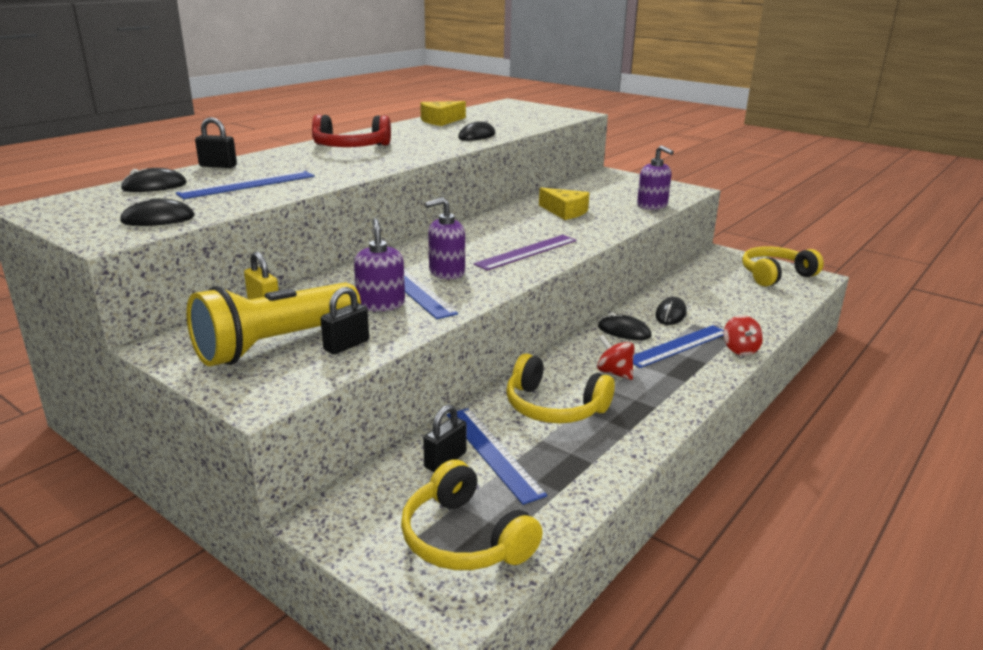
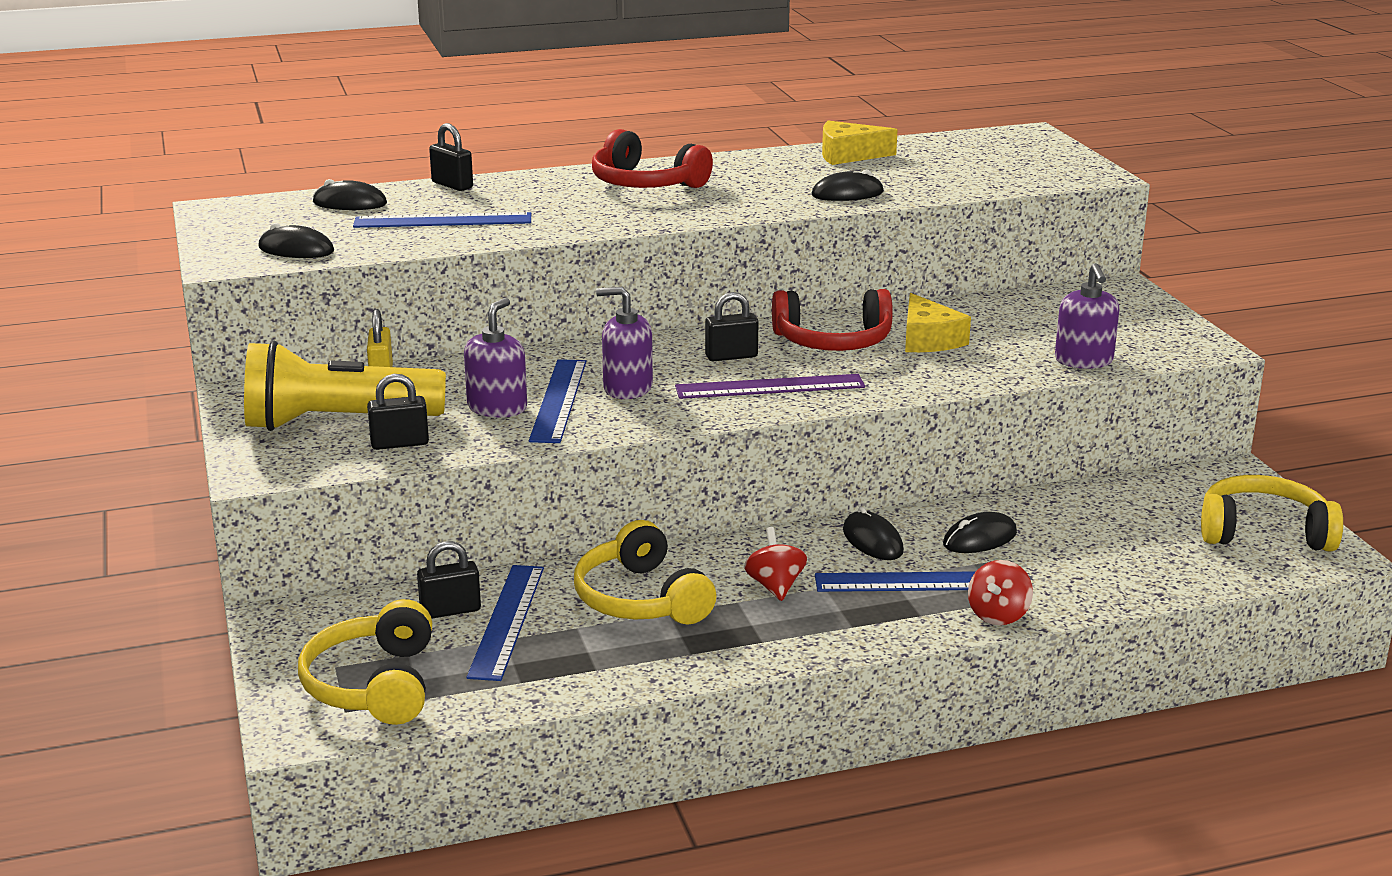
camera: 35 degrees right, 0 degrees up
none -> black padlock [705,292,759,361]
none -> red headphones [772,289,893,351]

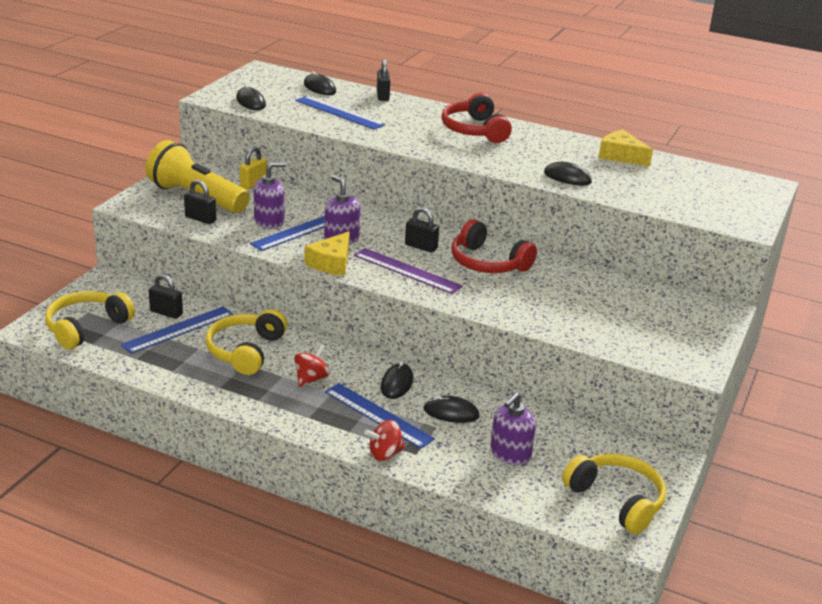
camera: 40 degrees right, 5 degrees up
yellow cheese [905,293,971,352] -> yellow cheese moved to [305,231,350,276]
purple soap dispenser [1055,263,1119,369] -> purple soap dispenser moved to [490,392,536,465]

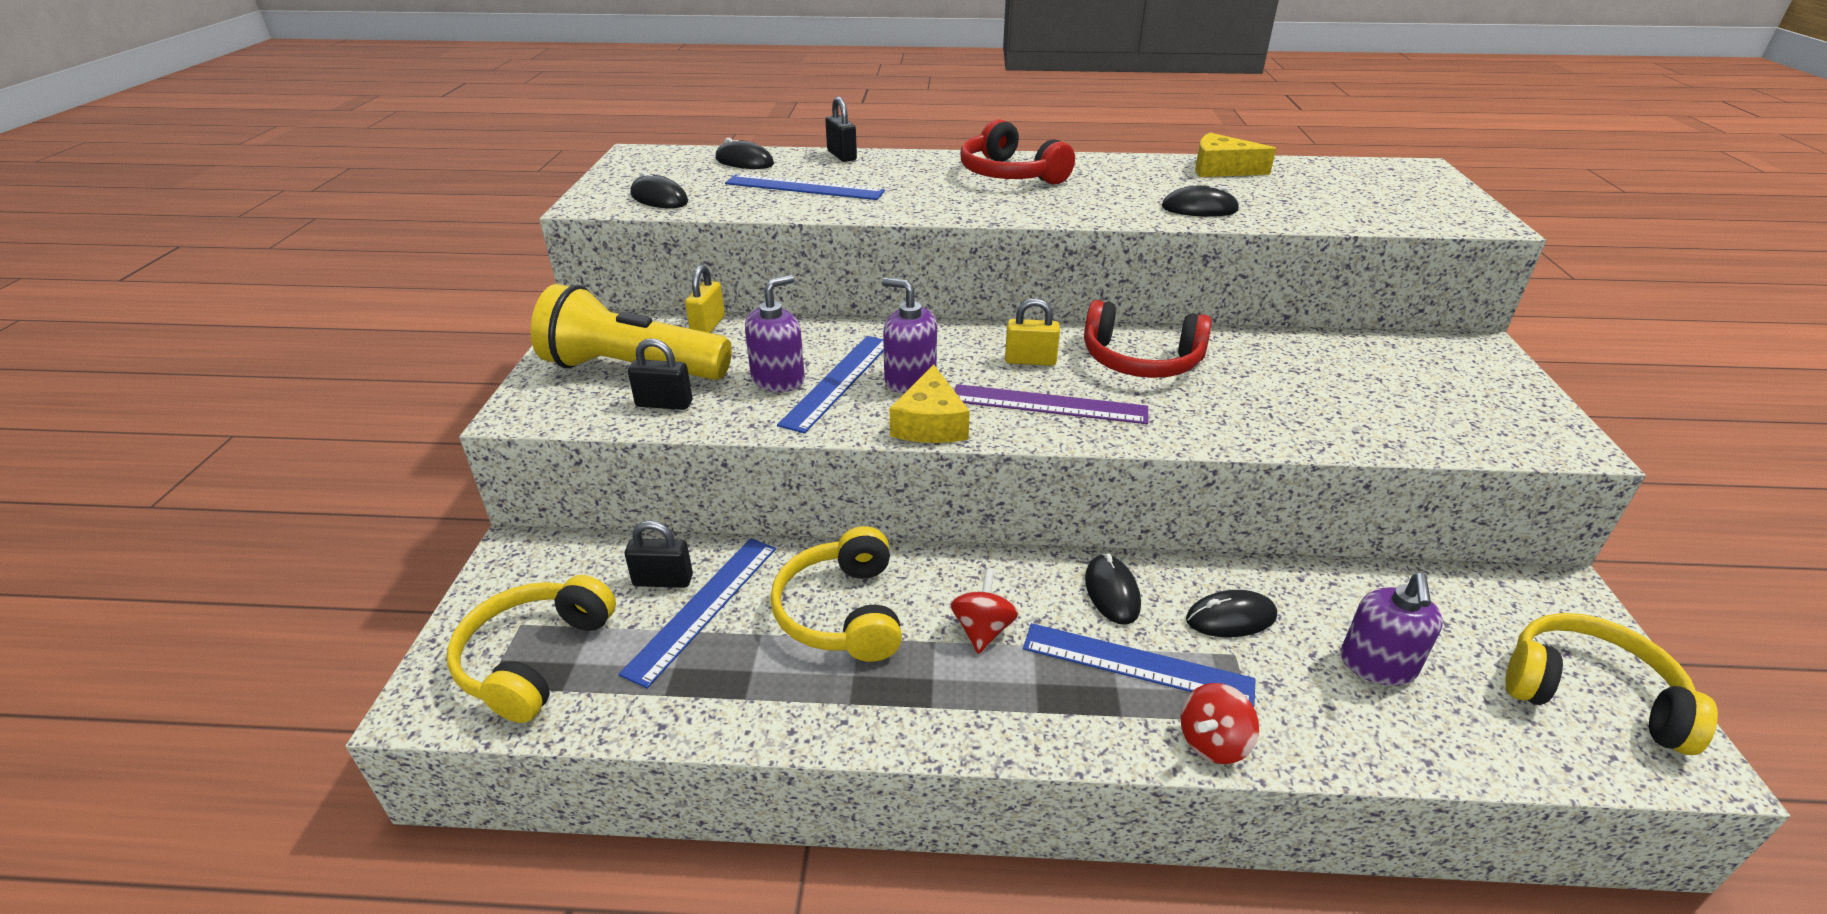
camera: 20 degrees left, 5 degrees up
black padlock [405,207,439,252] -> yellow padlock [1005,298,1060,366]

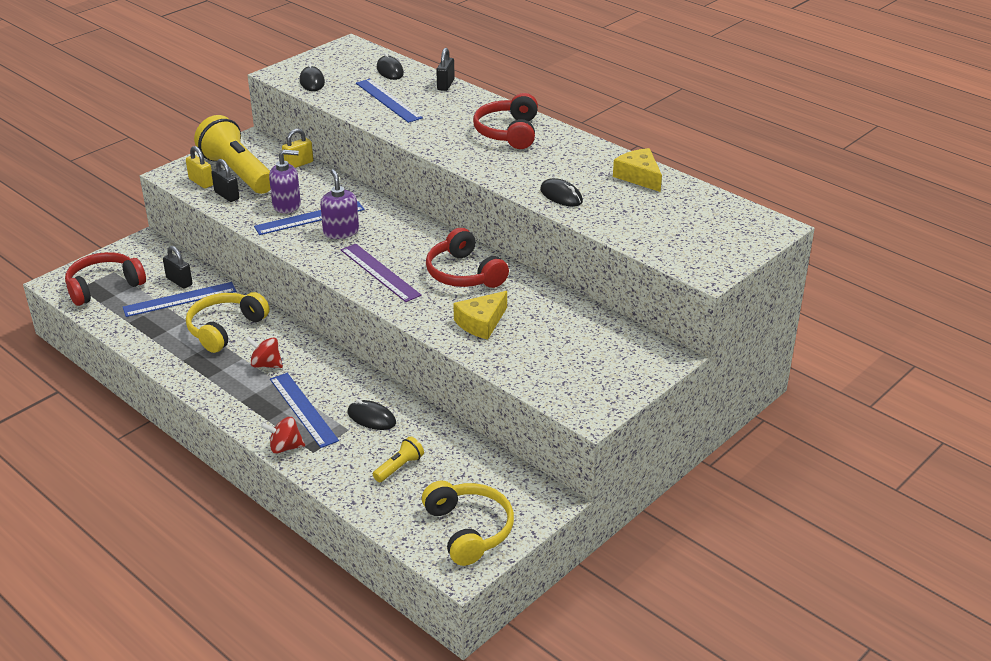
camera: 40 degrees right, 0 degrees up
yellow headphones [447,575,616,723] -> red headphones [65,252,146,306]
yellow cheese [890,364,970,443] -> yellow cheese moved to [453,291,507,340]
red spinning top [950,568,1019,654] -> red spinning top turned 120 degrees counterclockwise [246,336,283,368]
yellow padlock [1005,298,1060,366] -> yellow padlock moved to [186,146,213,189]
black mouse [1085,553,1141,625] -> none
purple soap dispenser [1341,573,1443,686] -> yellow flashlight [373,436,424,482]

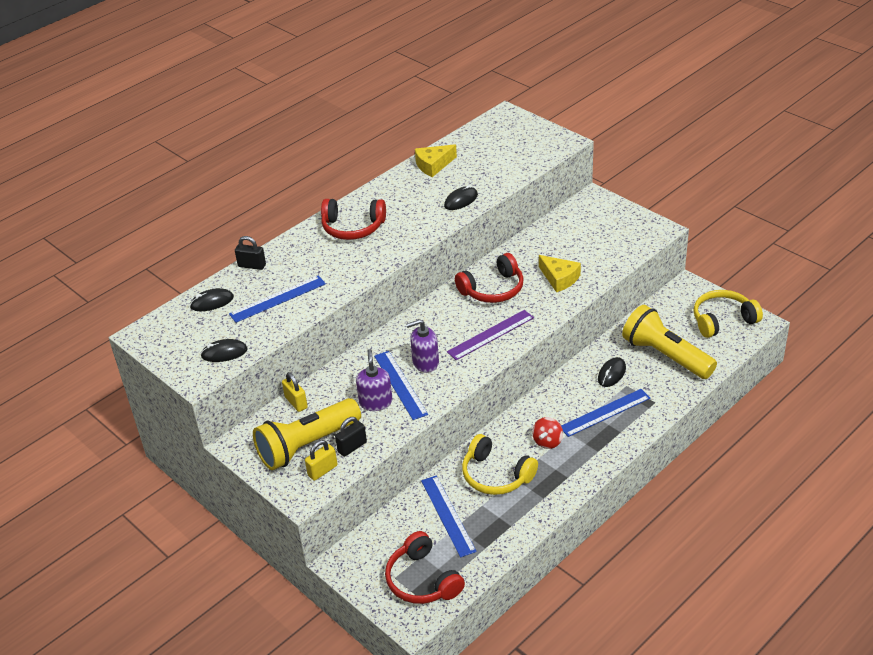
camera: 85 degrees left, 5 degrees up
black padlock [163,246,193,288] -> none
red spinning top [261,417,305,454] -> none
yellow flashlight [373,436,424,482] -> yellow flashlight [622,305,717,379], size x2.34

